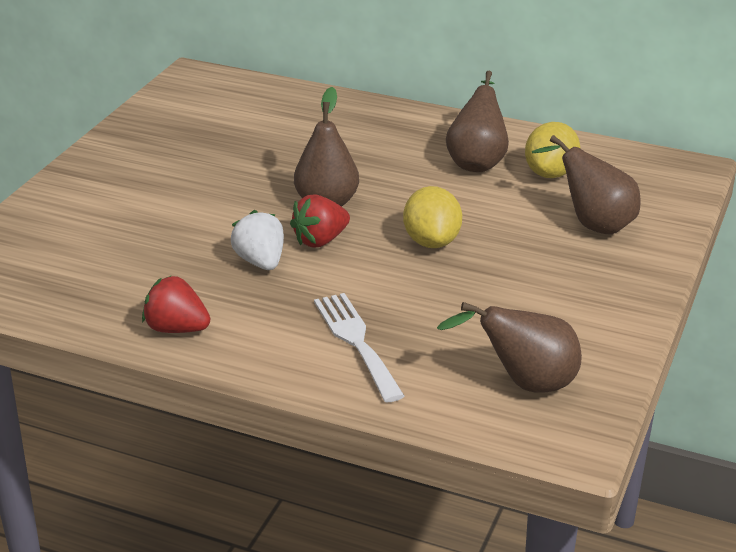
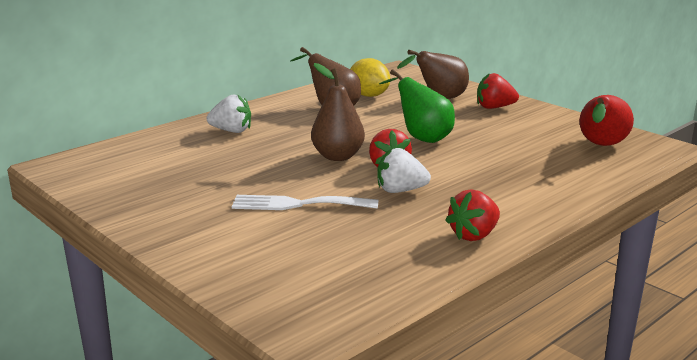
camera: 65 degrees left, 10 degrees down
white fork [314,293,404,402] -> white fork moved to [232,195,378,210]
yellow lemon [403,186,462,248] -> green pear [379,69,455,143]
brown pear [437,302,582,392] -> red pear [579,95,634,146]
none -> white strawberry [207,94,251,133]
none -> red strawberry [477,73,519,109]

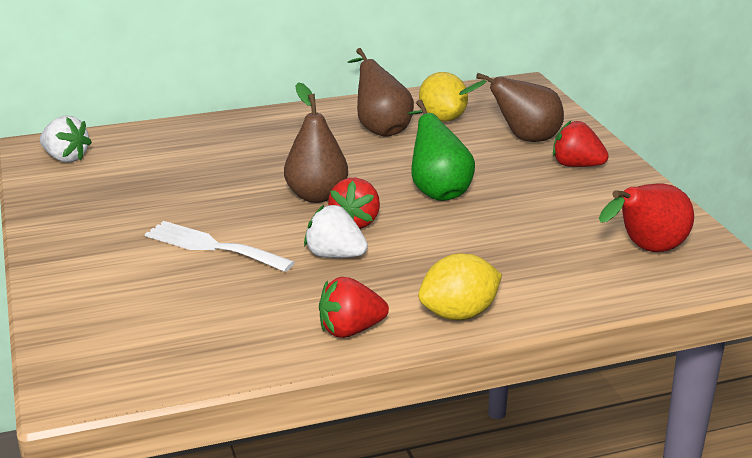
camera: 25 degrees right, 5 degrees up
white strawberry [207,94,251,133] -> white strawberry moved to [40,115,92,162]
none -> yellow lemon [418,253,502,320]

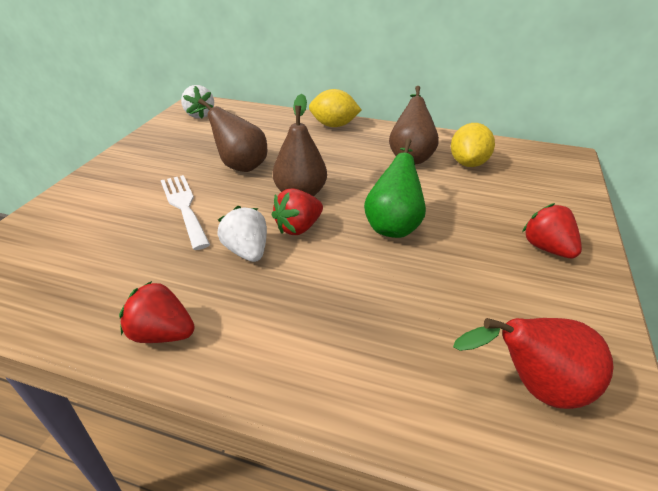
camera: 35 degrees right, 10 degrees up
yellow lemon [418,253,502,320] -> yellow lemon moved to [309,89,362,127]
brown pear [459,73,564,142] -> brown pear moved to [190,98,267,172]

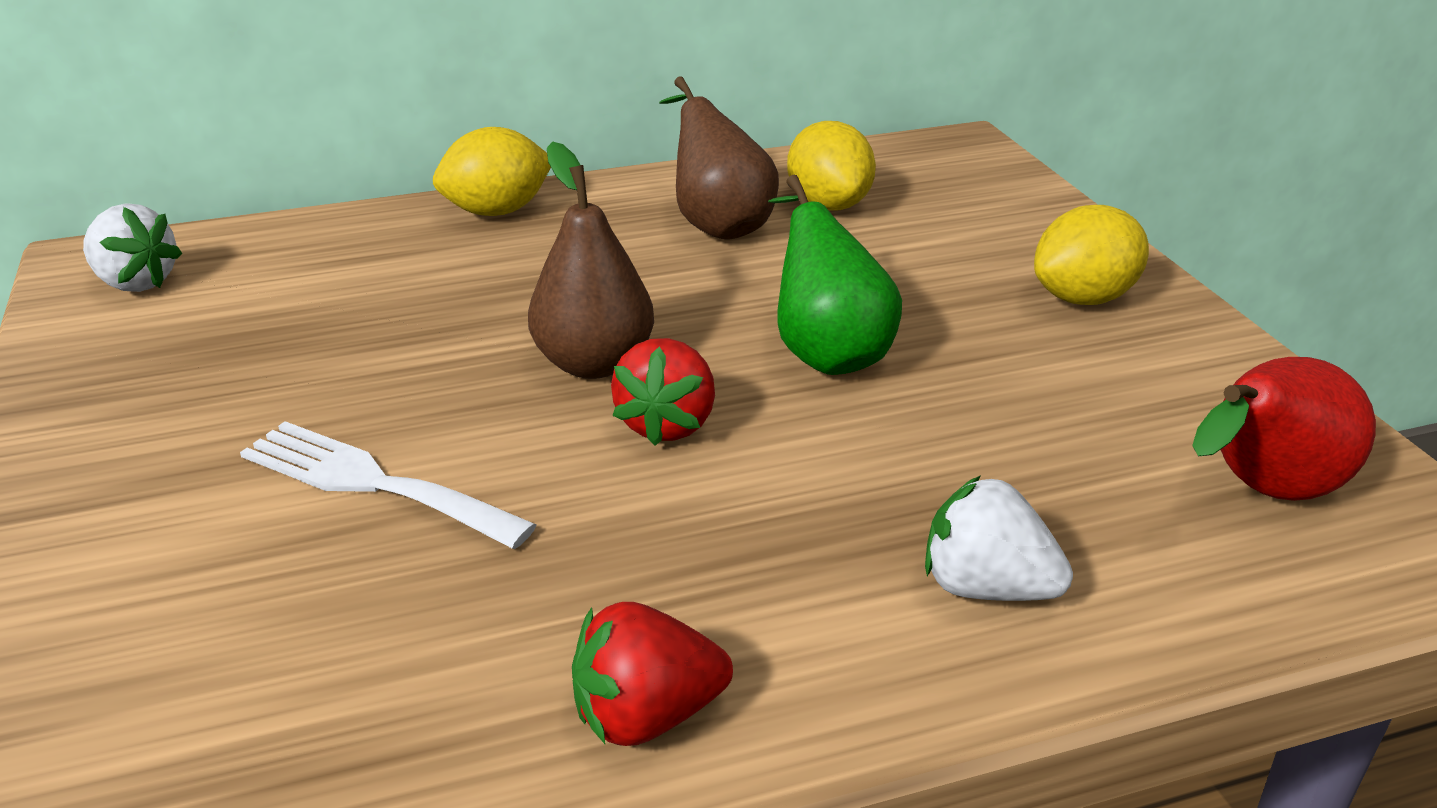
camera: 35 degrees left, 5 degrees down
brown pear [190,98,267,172] -> none
white strawberry [218,206,267,262] -> white strawberry moved to [925,476,1073,601]
red strawberry [522,203,582,258] -> yellow lemon [1034,205,1149,305]

